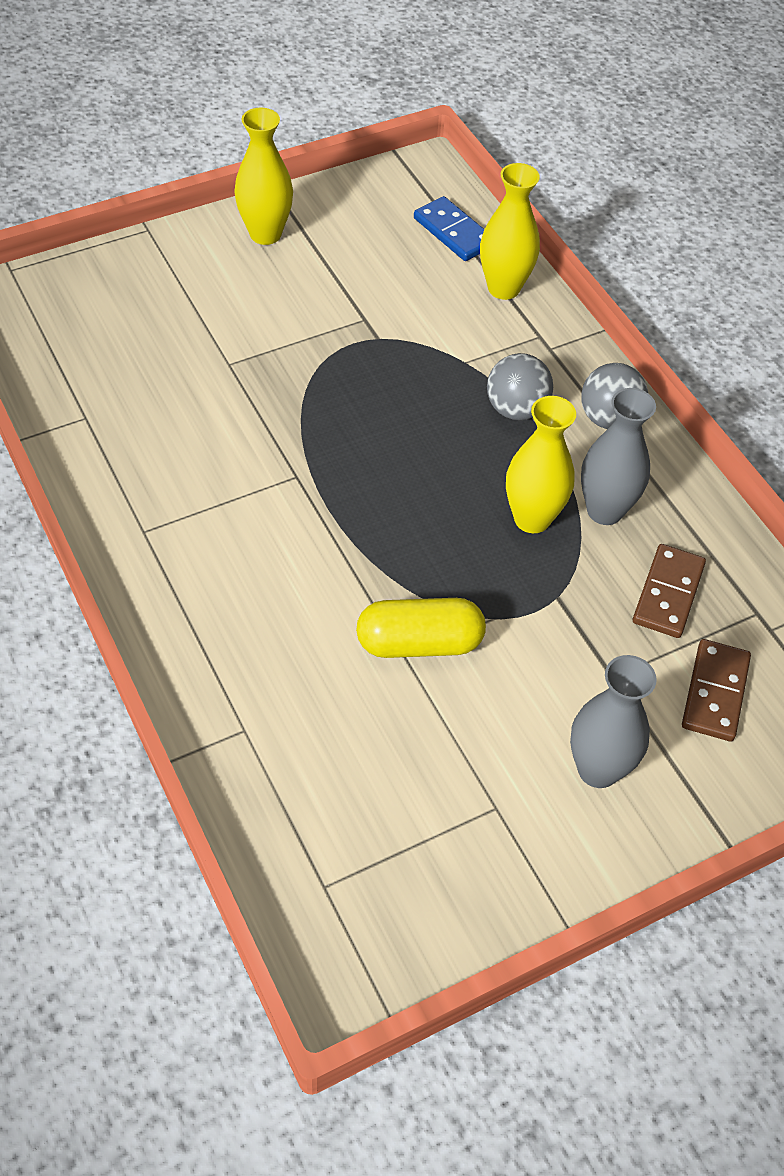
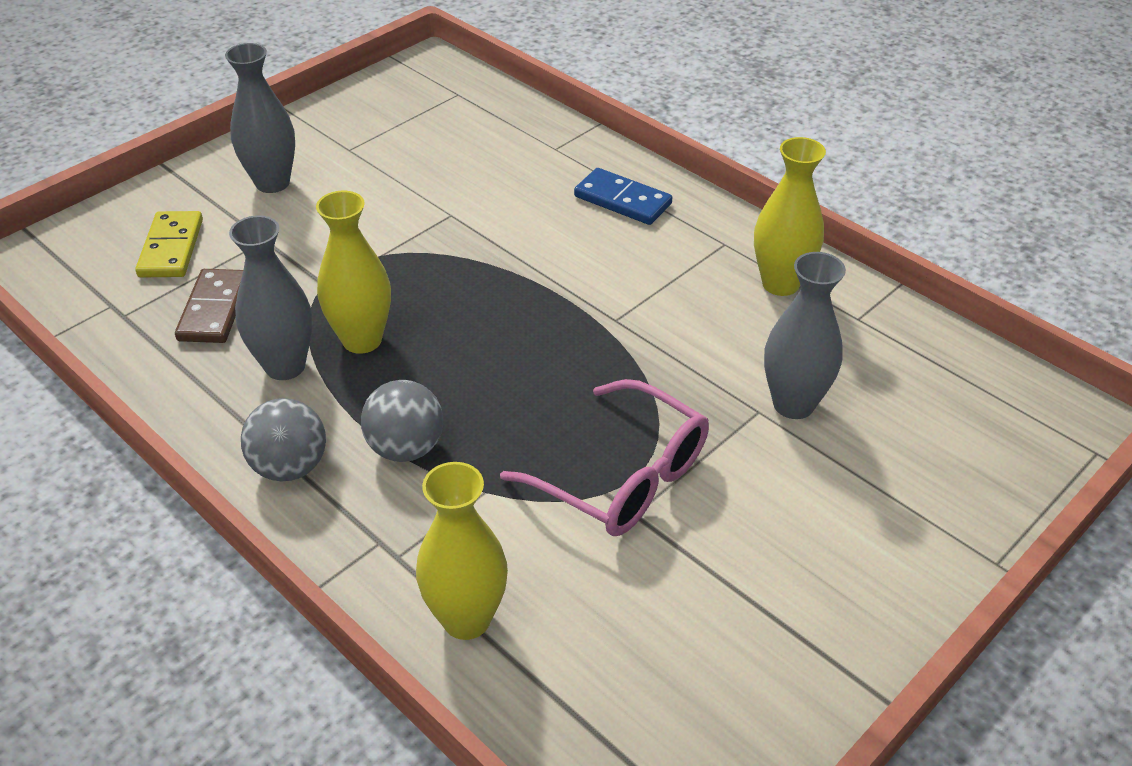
camera: 165 degrees right, 10 degrees down
yellow vase [234,108,293,245] -> yellow vase moved to [754,137,826,296]
yellow capsule [356,598,486,658] -> none
blue domino [414,196,484,261] -> blue domino moved to [574,168,672,225]
brown domino [682,639,751,742] -> yellow domino [135,211,203,277]
none -> pink glasses [500,379,709,536]
none -> grey vase [764,252,846,419]

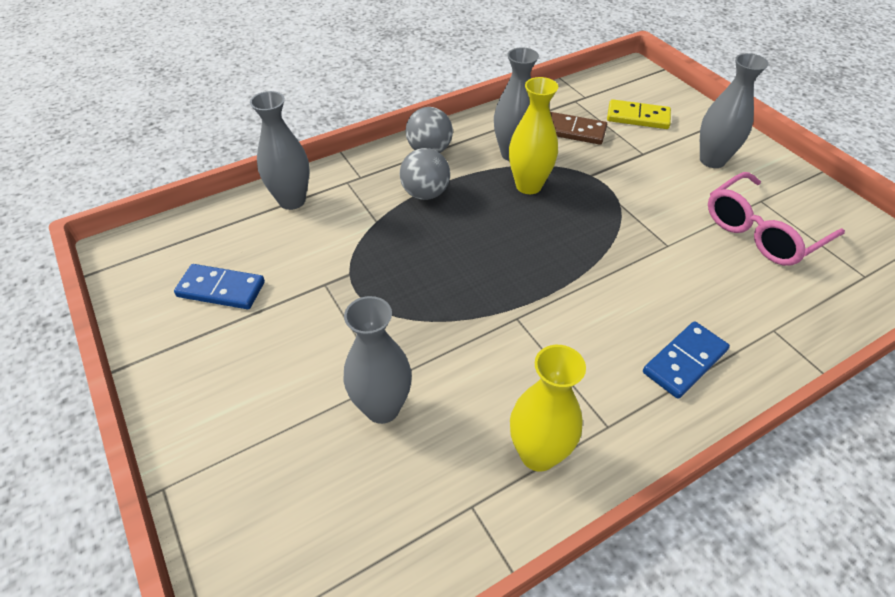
camera: 105 degrees right, 5 degrees up
yellow vase [416,462,508,640] -> grey vase [250,91,310,210]
pink glasses [500,379,709,536] -> pink glasses moved to [708,172,845,266]
none -> blue domino [174,264,265,309]

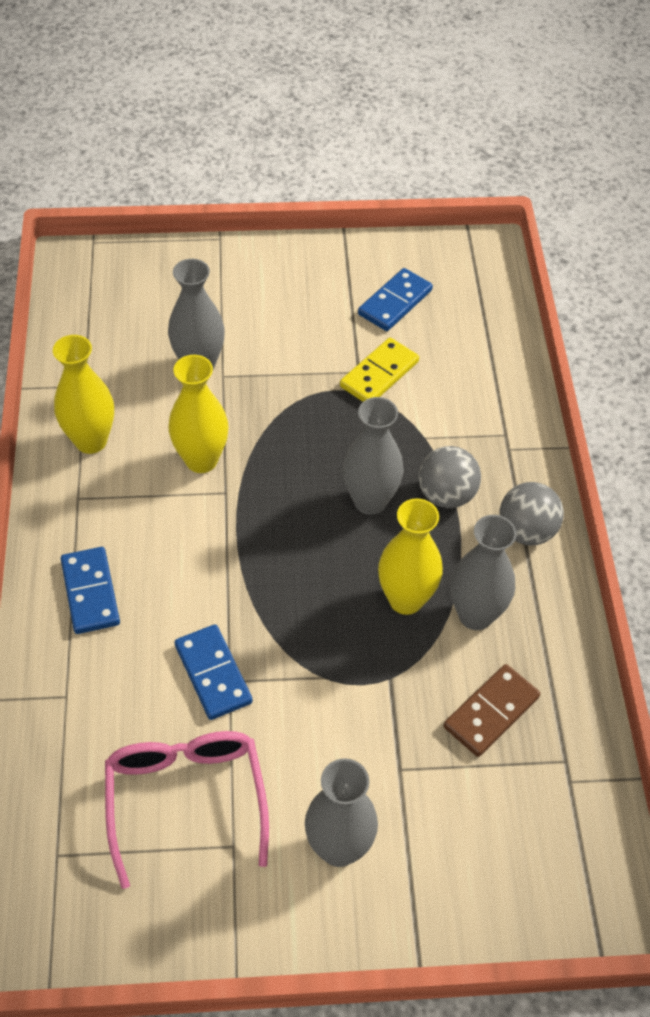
camera: 115 degrees right, 5 degrees up
grey vase [250,91,310,210] -> grey vase moved to [343,397,404,515]
yellow domino [607,99,671,129] -> yellow domino moved to [340,337,419,402]
none -> yellow vase [168,355,229,473]
none -> blue domino [175,624,253,720]

